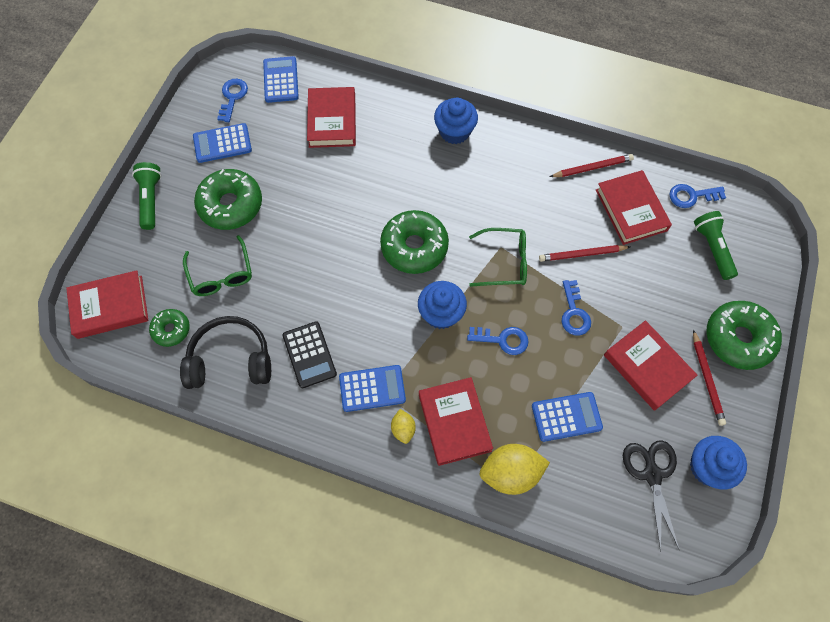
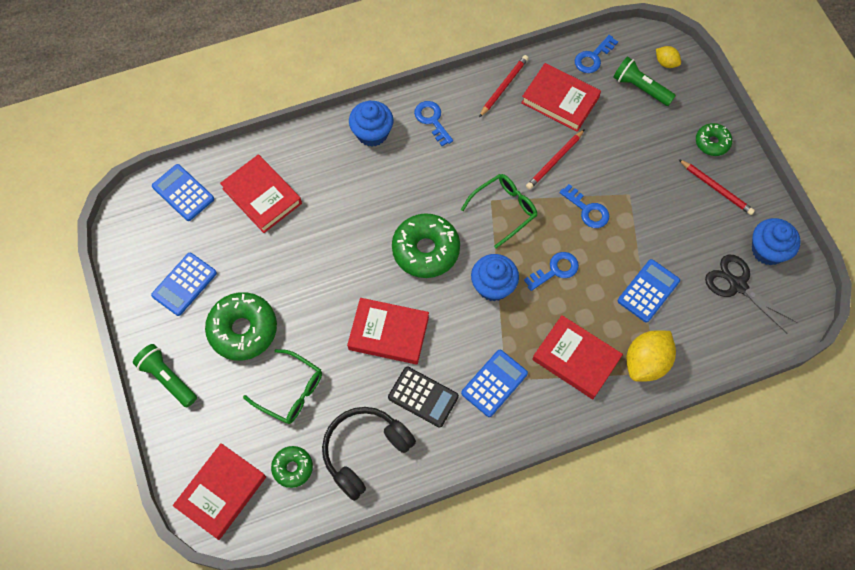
camera: 40 degrees left, 0 degrees up
blue key [217,79,248,122] -> blue key moved to [414,101,453,146]
yellow lemon [391,409,416,444] -> yellow lemon moved to [656,46,681,68]
red book [604,320,698,411] -> red book moved to [347,298,429,365]
green donut [707,301,782,370] -> green donut [696,123,732,156], size x0.55

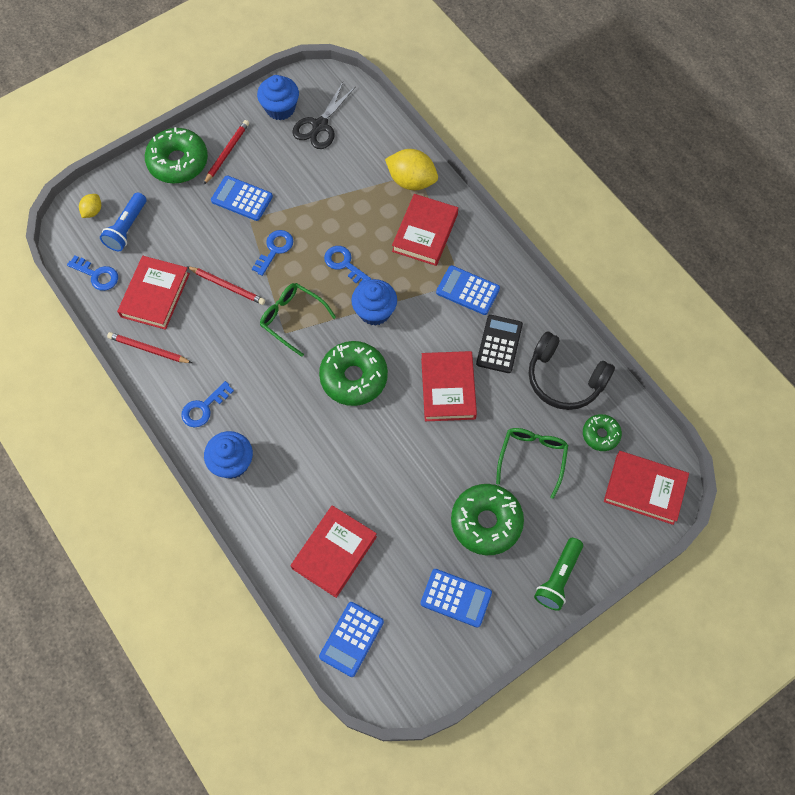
camera: 105 degrees left, 0 degrees up
green flashlight [613,56,676,106] -> blue flashlight [100,192,146,251]
blue calculator [618,259,680,323] -> blue calculator moved to [211,175,273,221]
green donut [696,123,732,156] -> green donut [145,127,208,184], size x1.81

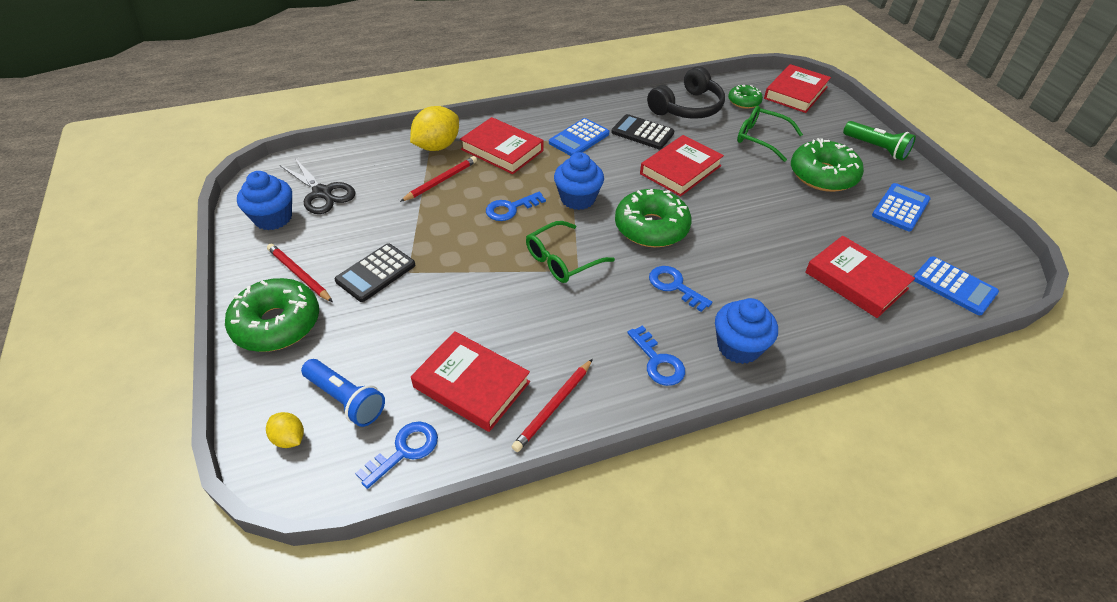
camera: 75 degrees left, 20 degrees down
red pencil [187,266,265,305] -> red pencil moved to [400,156,477,202]
blue calculator [211,175,273,221] -> black calculator [334,243,415,302]
blue key [252,230,293,276] -> blue key moved to [649,266,712,312]
red book [421,351,477,421] -> red book turned 60 degrees counterclockwise [640,135,724,196]

